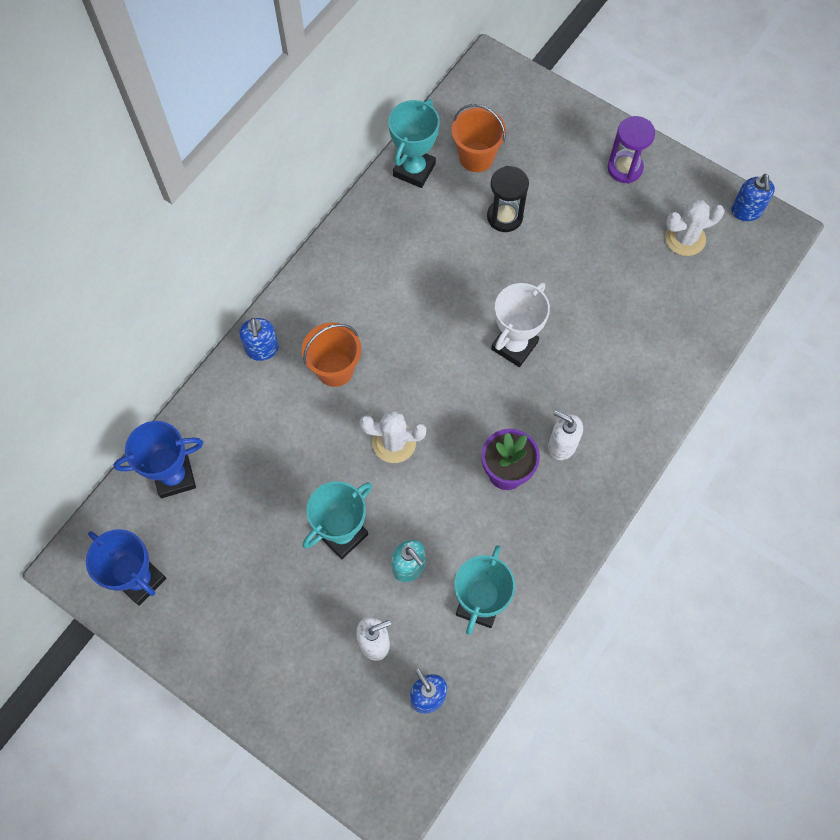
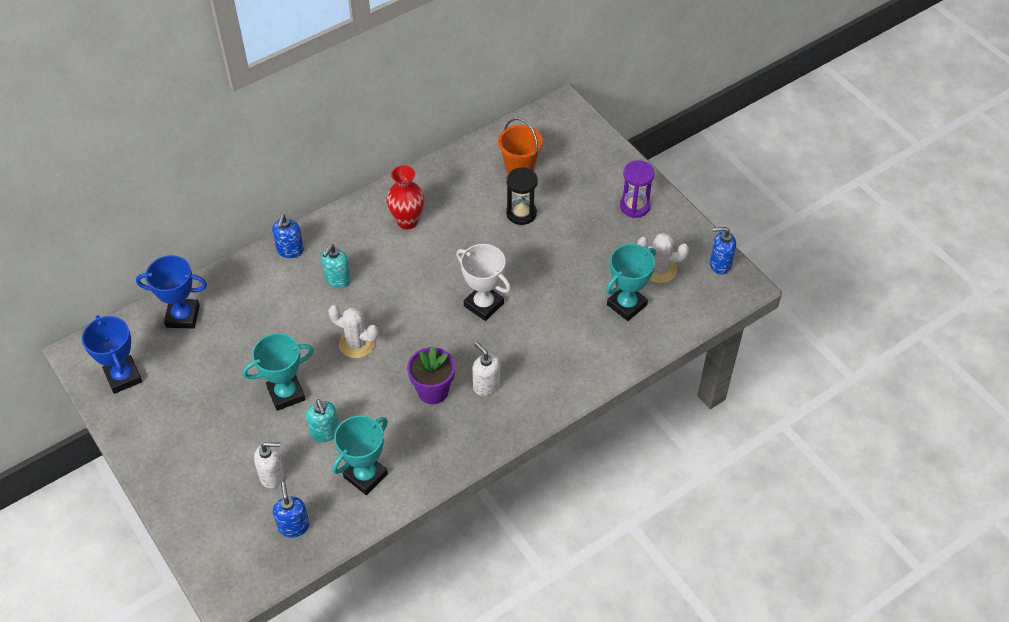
camera: 20 degrees right, 15 degrees down
orange bucket [302,322,361,387] -> turquoise soap dispenser [321,244,351,288]
turquoise trophy [388,99,440,188] -> turquoise trophy moved to [606,244,656,321]
white trophy [491,282,550,367] -> white trophy turned 75 degrees clockwise [456,244,511,321]
blue soap dispenser [731,174,775,221] -> blue soap dispenser turned 75 degrees clockwise [710,227,736,275]
none -> red vase [386,165,424,229]

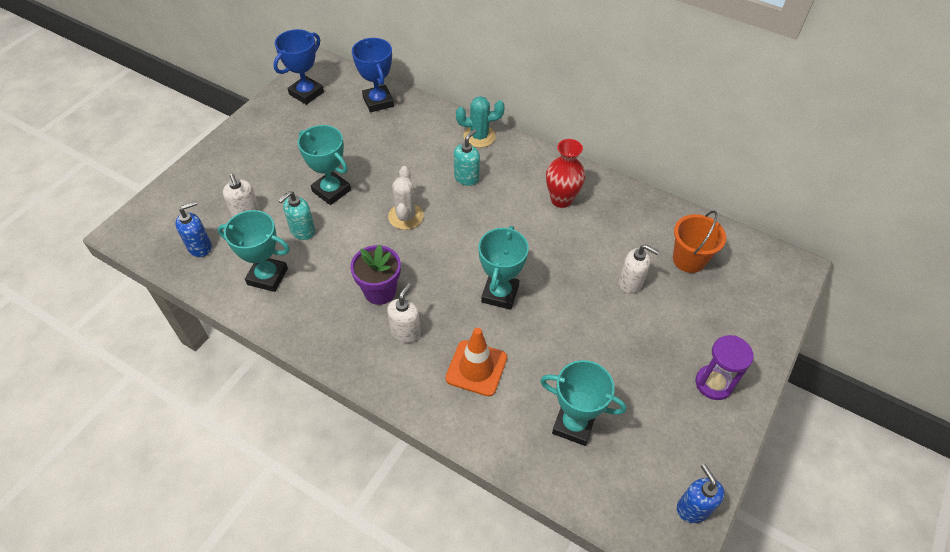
camera: 65 degrees right, 0 degrees up
blue soap dispenser [272,215,304,258] -> turquoise cactus [456,96,505,148]
turquoise soap dispenser [321,244,351,288] -> turquoise soap dispenser turned 120 degrees clockwise [454,129,480,186]
white trophy [456,244,511,321] -> turquoise trophy [478,226,529,310]
black hourglass [506,167,538,225] -> white soap dispenser [619,244,659,294]
white cactus [637,232,689,283] -> none
none -> orange traffic cone [445,328,507,396]

